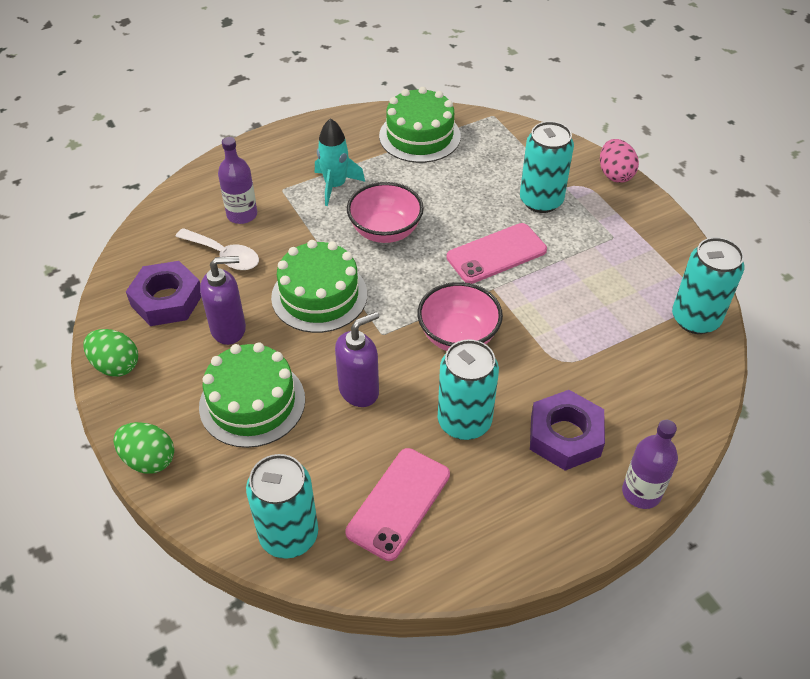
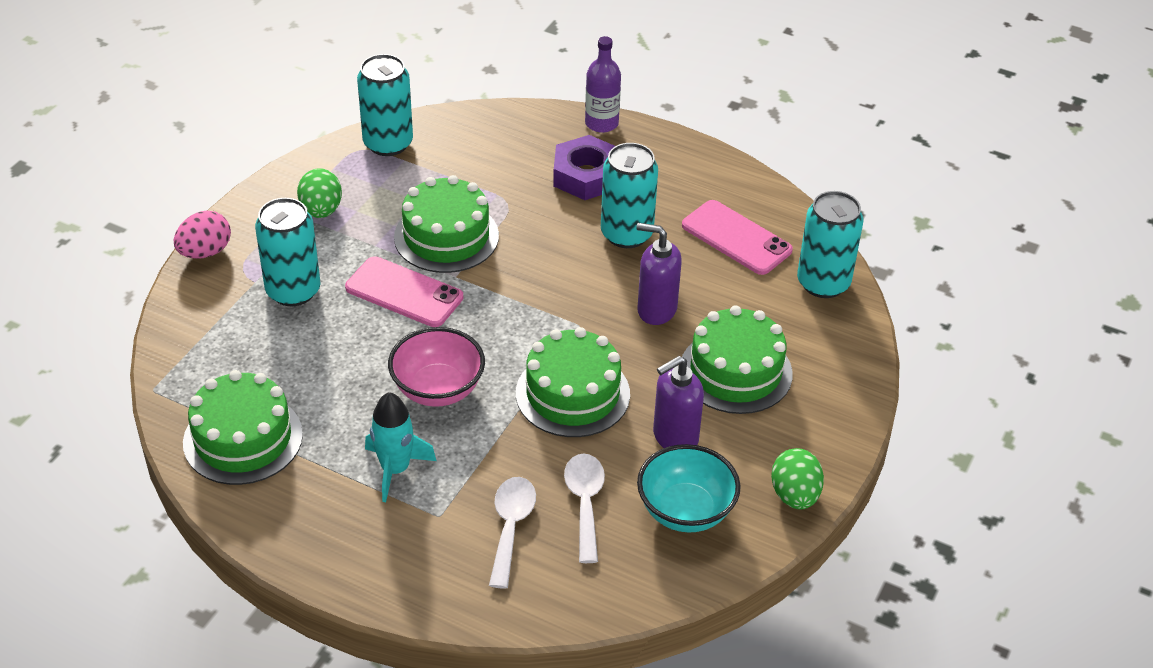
camera: 125 degrees left, 5 degrees down
green egg [113,422,174,474] -> green egg moved to [297,168,342,218]
purple nut [126,261,201,326] -> turquoise bowl [637,444,741,533]
purple soap dispenser [200,256,246,345] -> purple soap dispenser turned 75 degrees counterclockwise [653,356,704,448]
purple bottle [218,137,257,224] -> white spoon [489,477,536,589]
pink phone [345,448,450,561] -> pink phone turned 45 degrees clockwise [682,200,793,275]
pink bowl [417,282,503,351] -> none
none -> green cake [394,175,499,273]

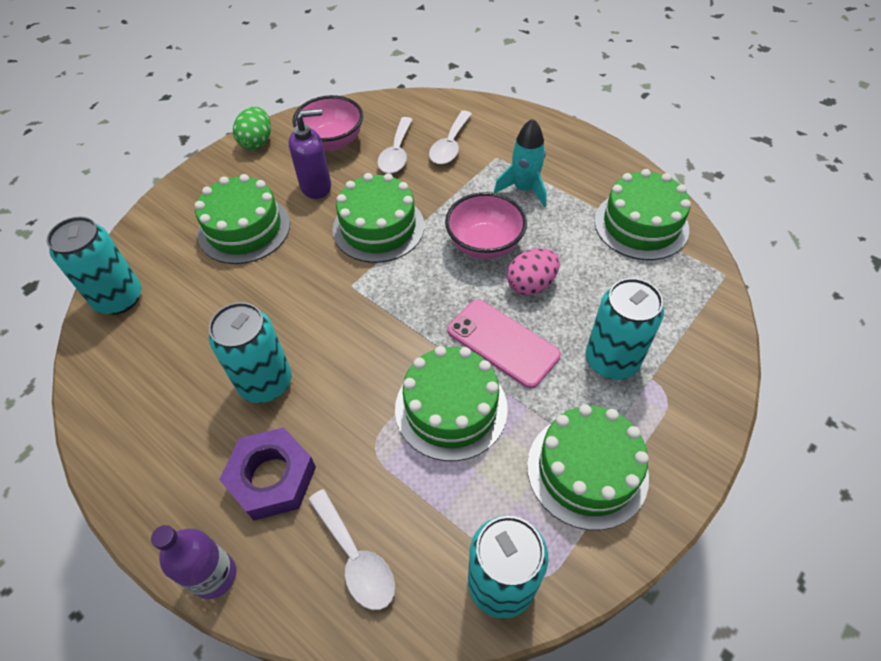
camera: 165 degrees left, 10 degrees up
pink egg [174,210,231,259] -> pink egg moved to [507,248,560,295]
green egg [297,168,342,218] -> green cake [527,404,649,530]
purple soap dispenser [636,223,682,325] -> none
turquoise bowl [637,444,741,533] -> pink bowl [292,95,363,151]
pink phone [682,200,793,275] -> none
none -> white spoon [308,489,395,610]

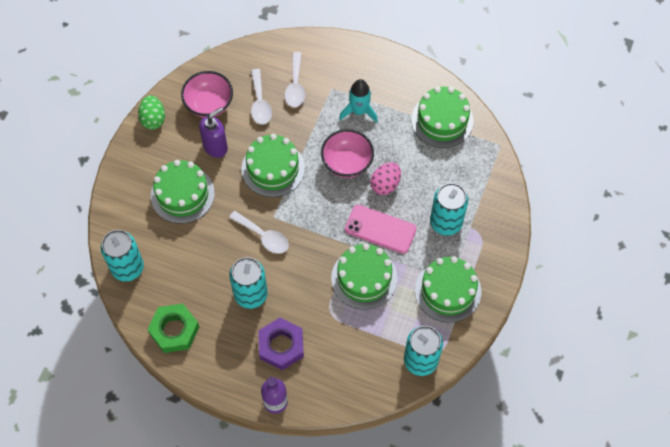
camera: 20 degrees left, 10 degrees up
white spoon [308,489,395,610] -> white spoon moved to [229,211,289,253]
none -> green nut [147,304,199,353]

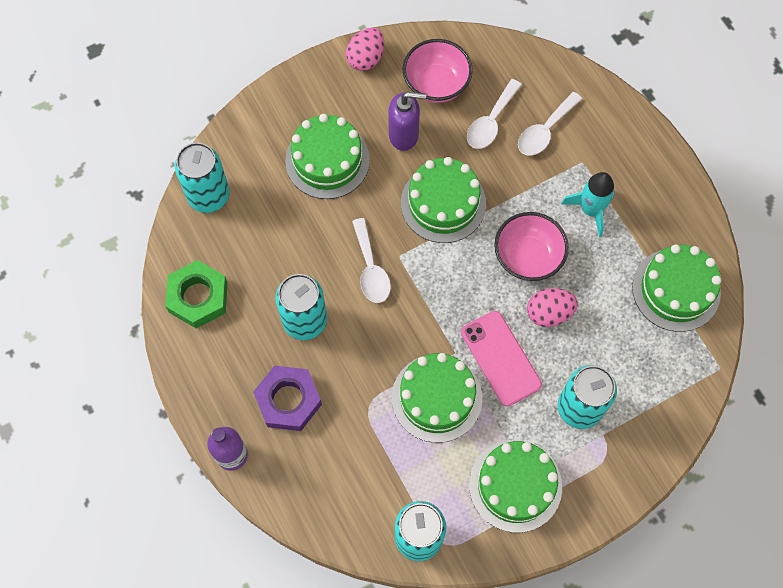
camera: 40 degrees right, 5 degrees up
green egg [138,95,165,130] -> pink egg [346,28,384,71]

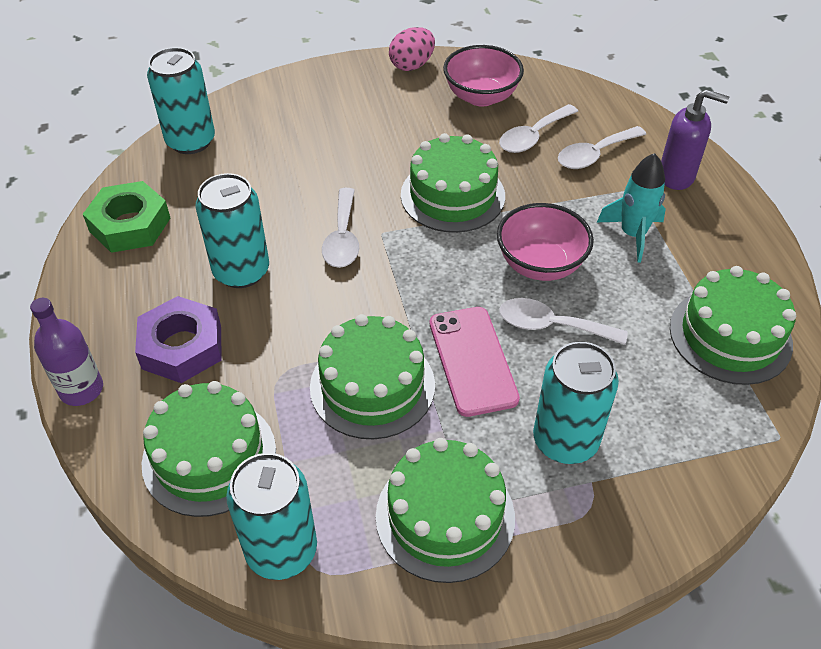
camera: 15 degrees right, 20 degrees down
green cake [285,114,370,199] -> green cake moved to [141,381,276,517]
purple soap dispenser [389,92,426,151] -> purple soap dispenser moved to [661,89,729,190]
pink egg [527,288,578,327] -> white spoon [499,298,628,345]

